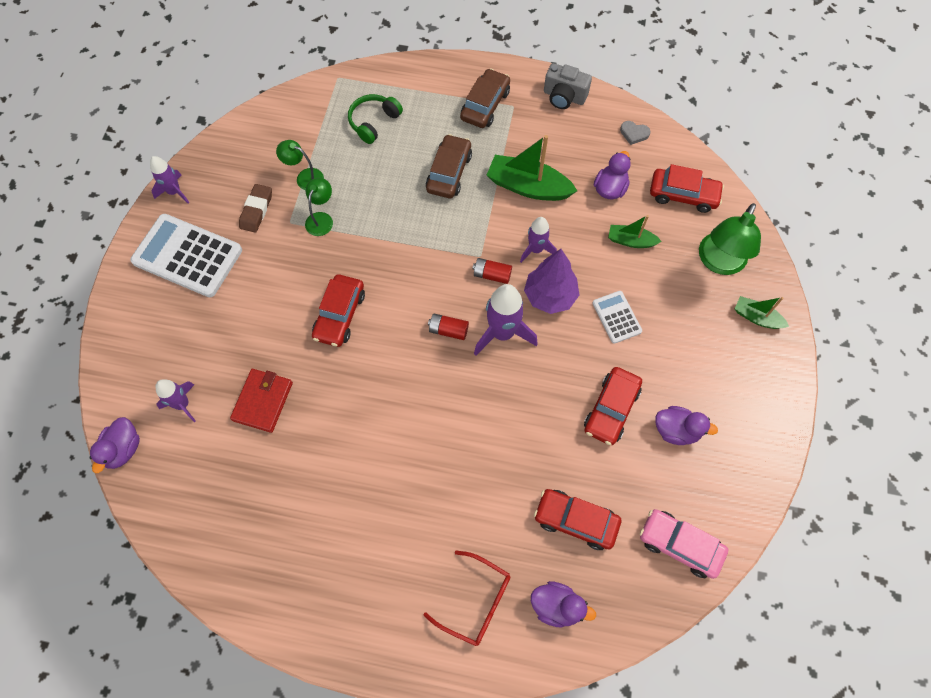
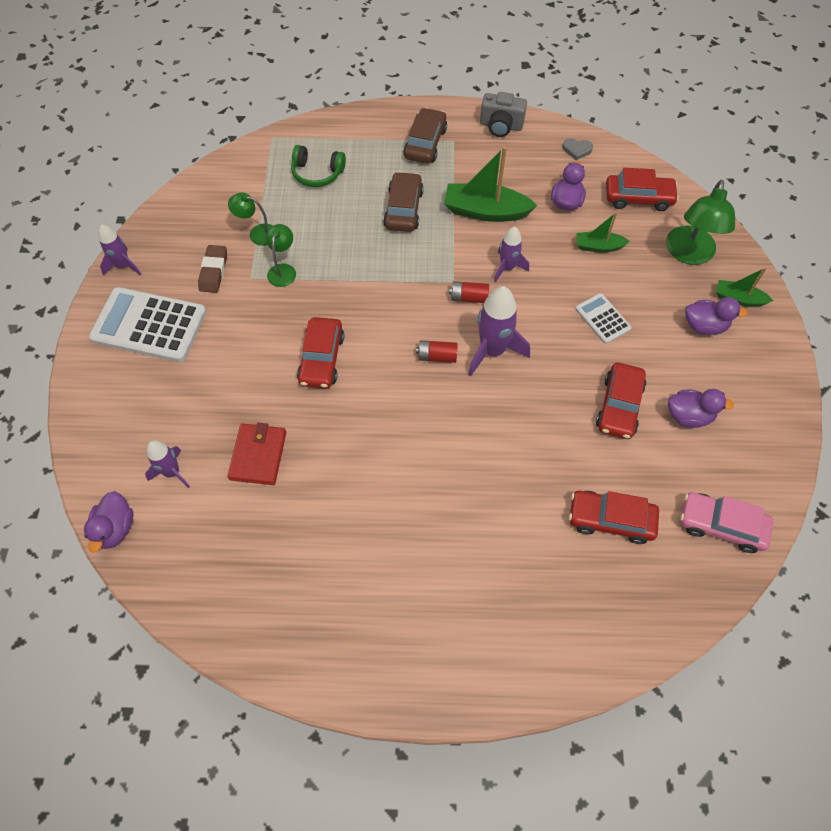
camera: 10 degrees left, 5 degrees down
green headphones [348,94,403,144] -> green headphones turned 105 degrees counterclockwise [291,145,346,187]
red glasses [423,550,511,646] -> none
purple tree [524,249,579,314] -> none
purple duck [531,581,596,628] -> purple duck moved to [685,297,748,335]

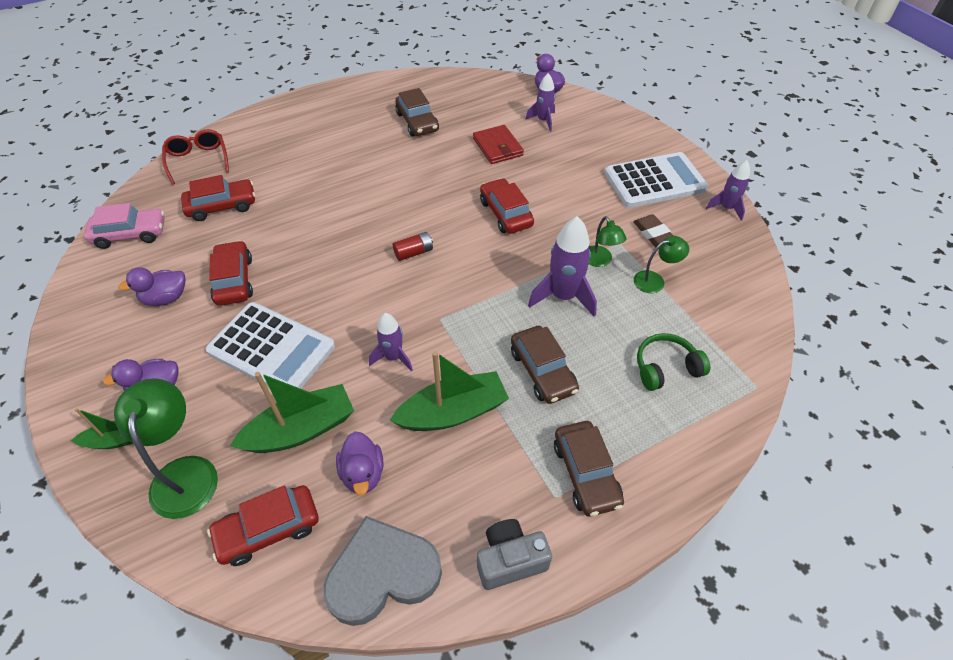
camera: 150 degrees right, 10 degrees down
red battery [449,281,489,303] -> none
purple rocket [468,286,530,377] -> purple rocket moved to [528,216,597,317]
grey heart [563,138,593,160] -> grey heart [323,516,442,626], size x2.48
white calculator [575,293,631,344] -> white calculator [206,302,335,389], size x1.96
green boat [577,212,630,253] -> green boat [230,372,354,453], size x1.77
none -> red glasses [162,129,229,185]
none -> brown car [395,88,439,137]

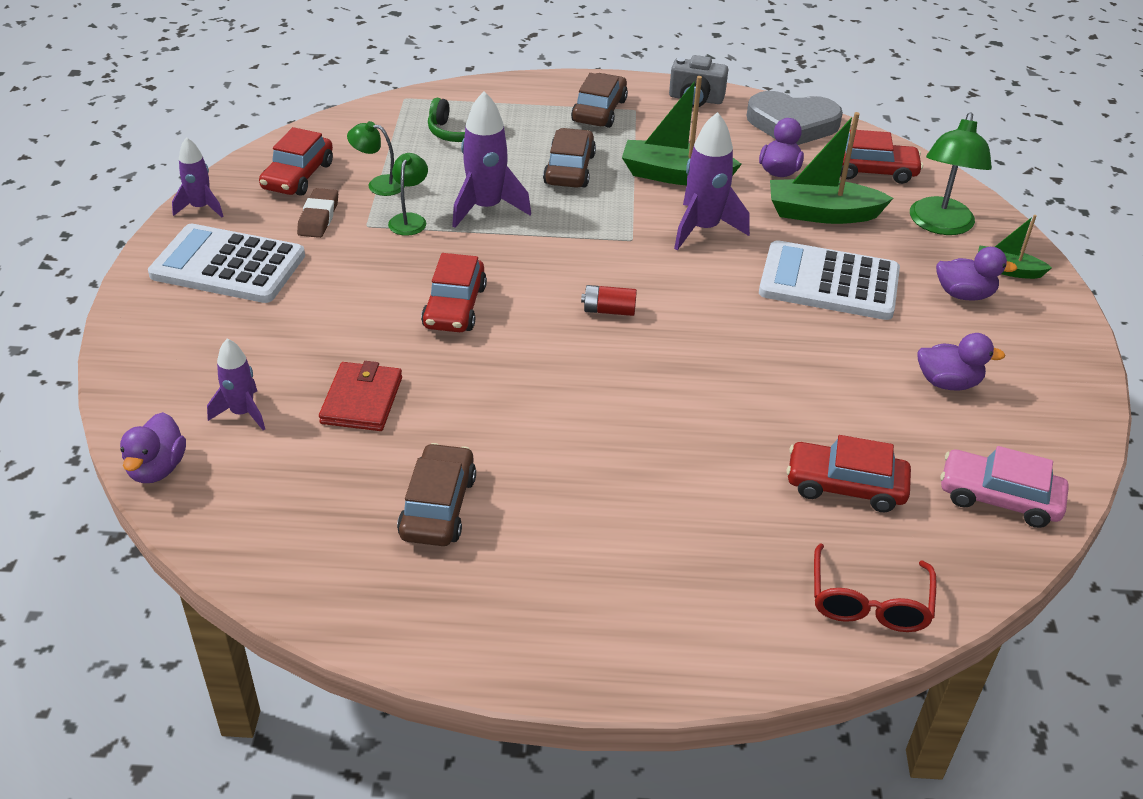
camera: 150 degrees left, 10 degrees down
white calculator [206,302,335,389] -> white calculator turned 45 degrees counterclockwise [759,240,900,320]
red car [209,240,253,306] -> red car moved to [259,127,333,196]
purple rocket [369,313,413,371] -> purple rocket [674,112,750,250], size x1.62

